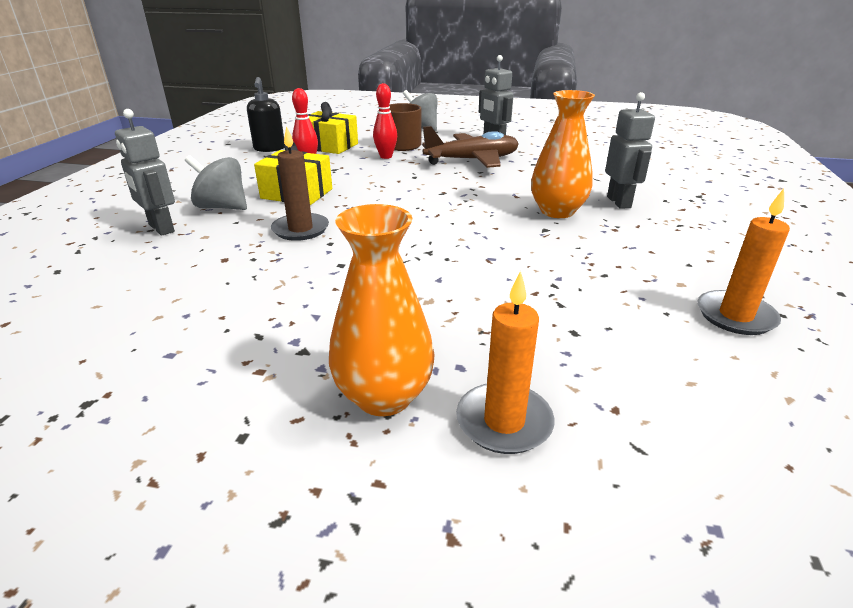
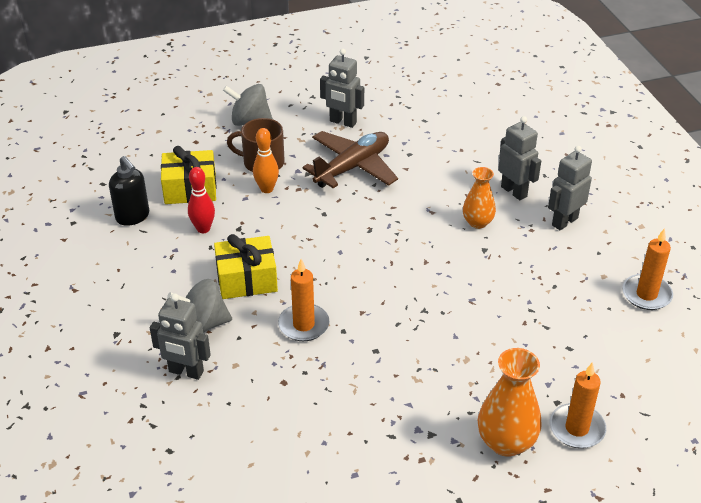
camera: 30 degrees left, 10 degrees up
brown candle [271,126,329,241] -> orange candle [278,259,329,341]
red bowling pin [373,83,397,159] -> orange bowling pin [253,128,279,193]
orange vase [531,90,595,218] -> orange vase [463,167,496,229], size x0.64
none -> grey robot [548,146,592,230]

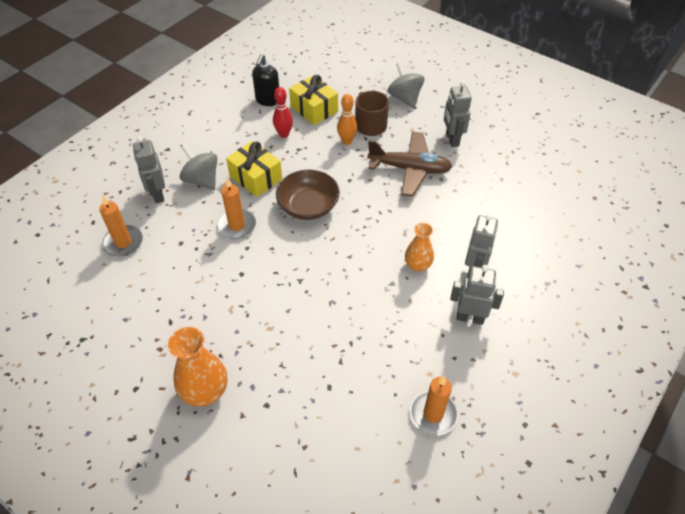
camera: 55 degrees right, 10 degrees up
orange candle [550,362,606,448] -> orange candle moved to [99,195,143,256]
none -> brown bowl [276,170,340,220]

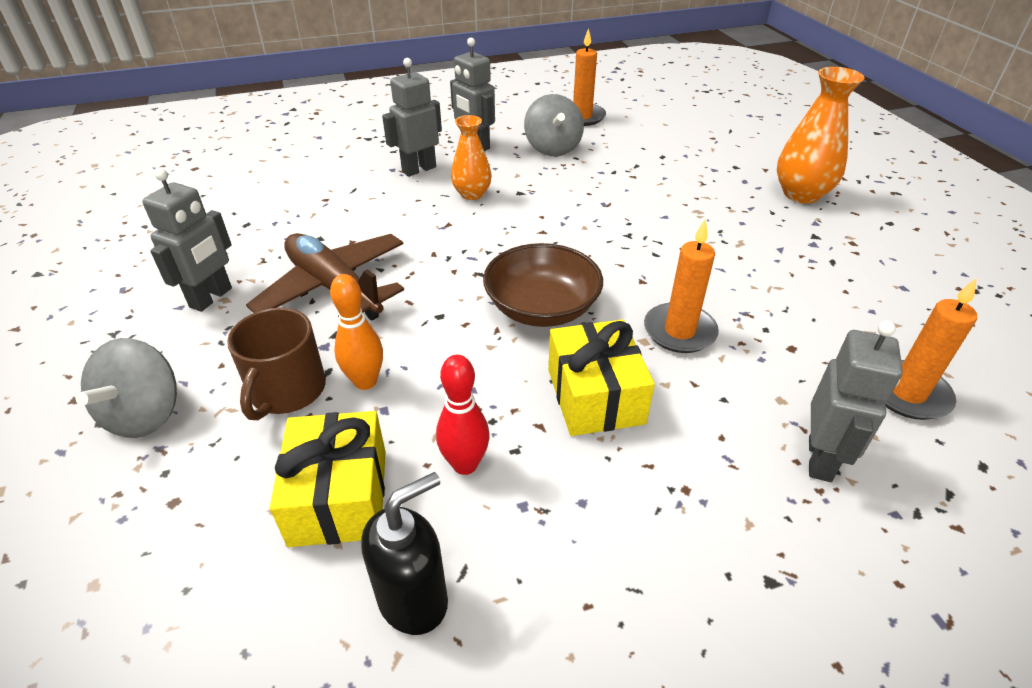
camera: 145 degrees left, 10 degrees down
grey spinning top [180,144,217,190] -> grey spinning top moved to [524,94,584,156]

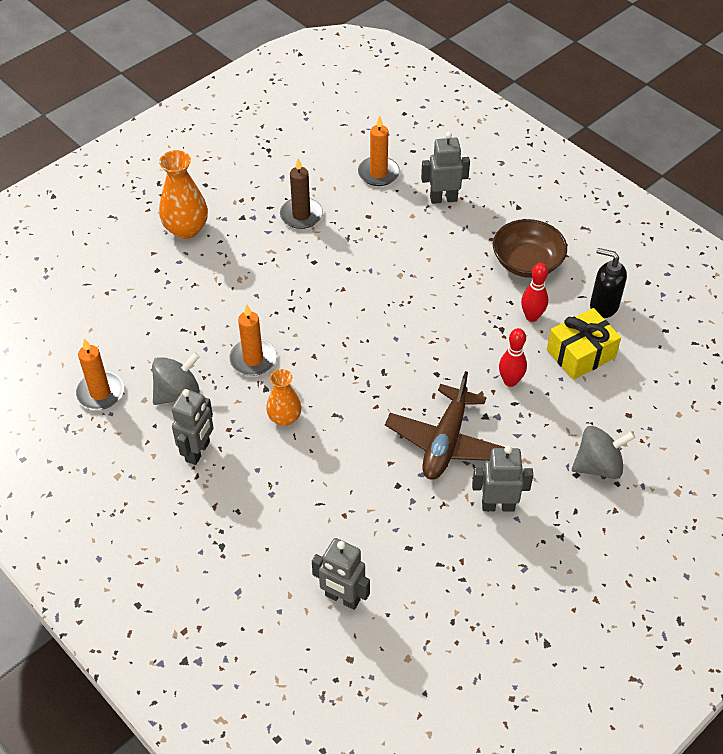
camera: 115 degrees left, 10 degrees up
brown mug [227,308,326,420] -> none
orange bowling pin [330,274,383,390] -> red bowling pin [499,328,527,387]
grey robot [382,58,442,177] -> grey robot moved to [312,538,370,610]
brown bowl [483,243,603,327] -> brown bowl moved to [493,219,567,278]
yellow gift [548,319,655,436] -> none
orange candle [644,219,719,353] -> orange candle moved to [229,305,277,376]
none -> brown candle [280,158,323,229]

